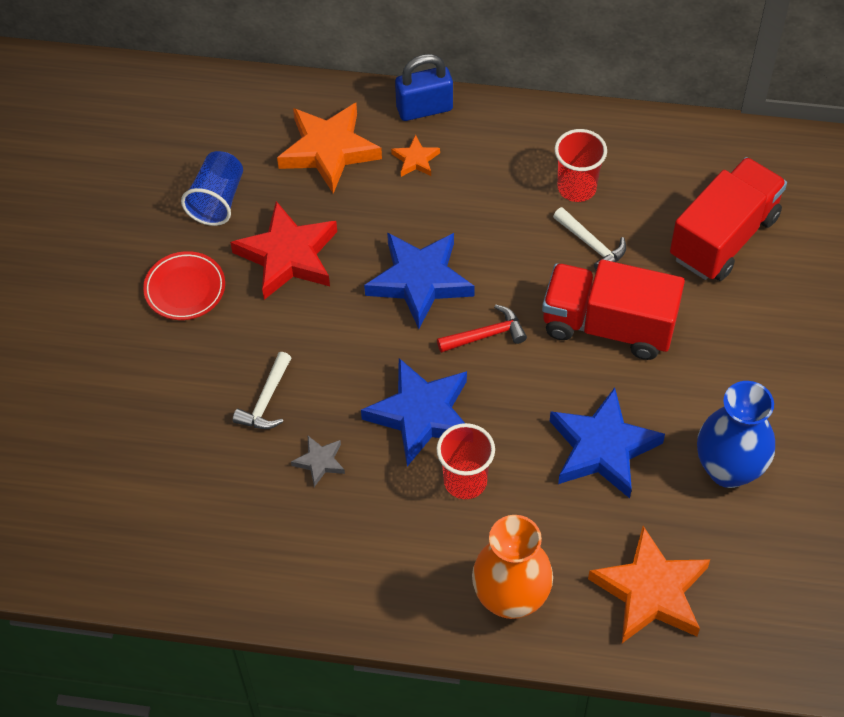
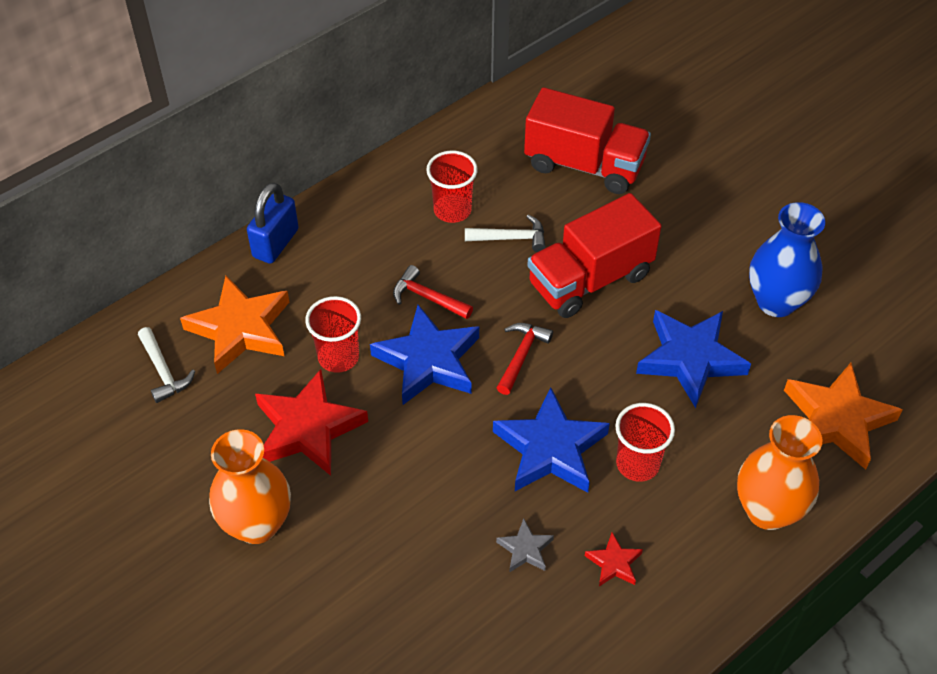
camera: 50 degrees left, 5 degrees down
red plate [143,251,225,320] -> orange vase [209,429,291,544]
blue cup [181,151,243,226] -> none
white hammer [232,352,291,429] -> white hammer moved to [138,327,195,403]
orange star [391,135,440,177] -> none
red truck [670,157,787,281] -> red truck turned 120 degrees clockwise [524,87,651,194]
none -> red cup [305,296,361,373]
none -> red hammer [393,265,473,319]
none -> red star [585,533,643,586]

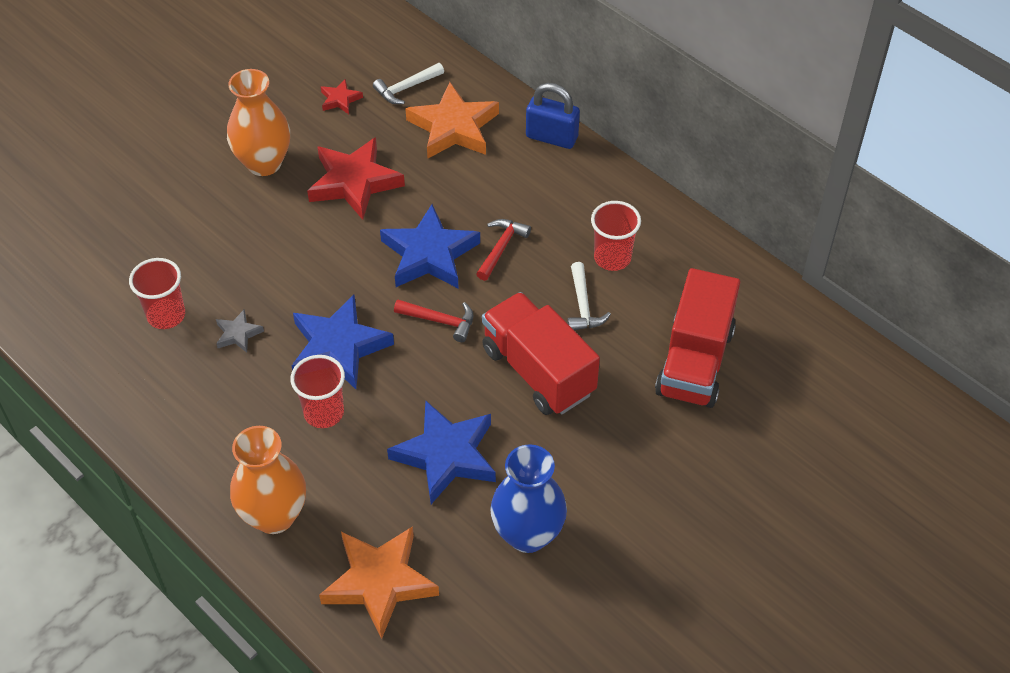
camera: 85 degrees right, 0 degrees up
red cup [305,296,361,373] -> red cup moved to [129,258,185,329]
red star [585,533,643,586] -> red star moved to [321,79,363,114]

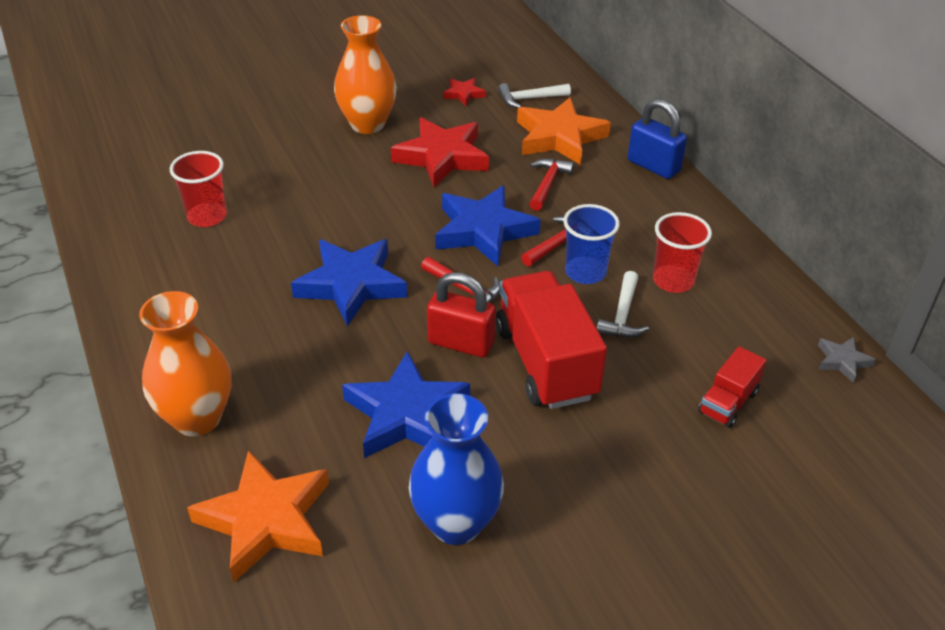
camera: 20 degrees right, 10 degrees down
grey star [216,310,264,353] -> grey star moved to [818,337,876,383]
red cup [290,355,345,428] -> none
red truck [655,268,740,408] -> red truck [698,346,766,428], size x0.51
none -> red padlock [427,272,496,358]
none -> red hammer [529,158,574,211]
none -> blue cup [563,204,620,284]

